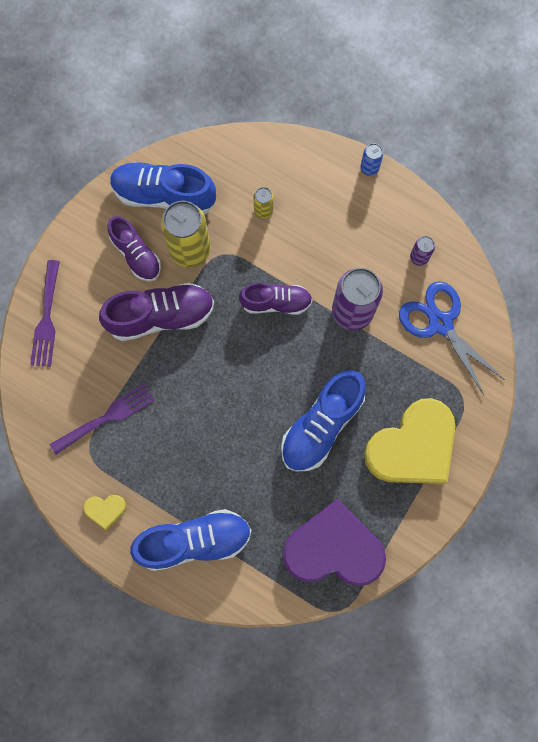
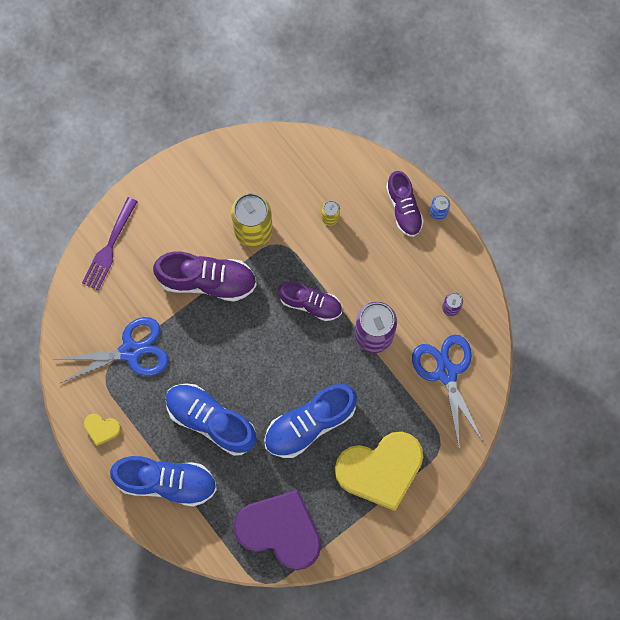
camera: 20 degrees right, 0 degrees up
purple fork [50,383,155,455] -> blue scissors [53,317,168,383]
purple shoe [108,216,161,281] -> purple shoe moved to [386,171,424,237]
blue shoe [110,162,216,215] -> blue shoe moved to [166,383,257,456]

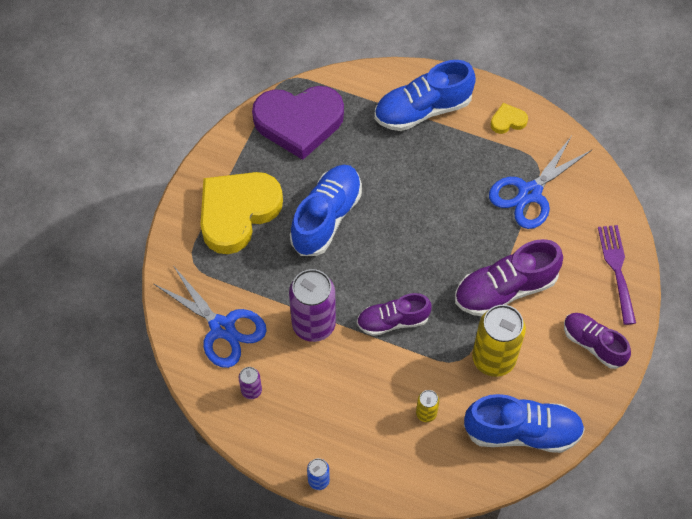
camera: 150 degrees right, 15 degrees down
blue shoe [166,383,257,456] -> blue shoe moved to [464,394,585,453]
purple shoe [386,171,424,237] -> purple shoe moved to [564,313,631,369]

